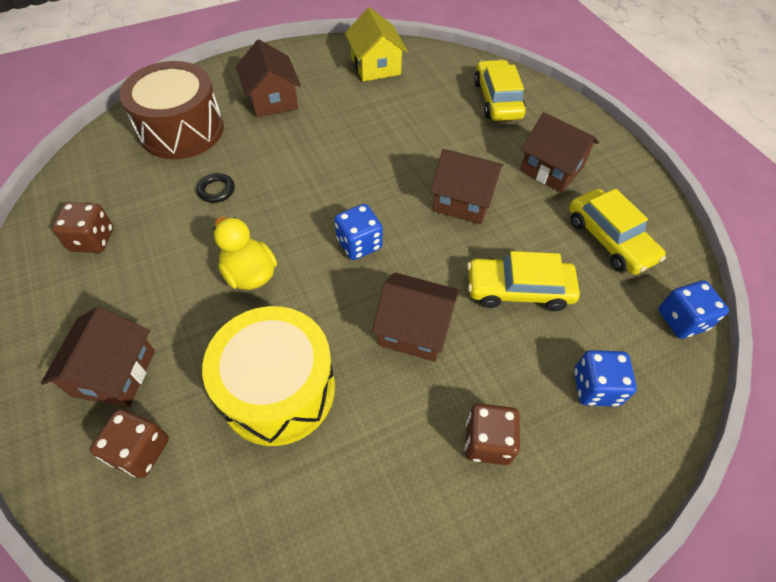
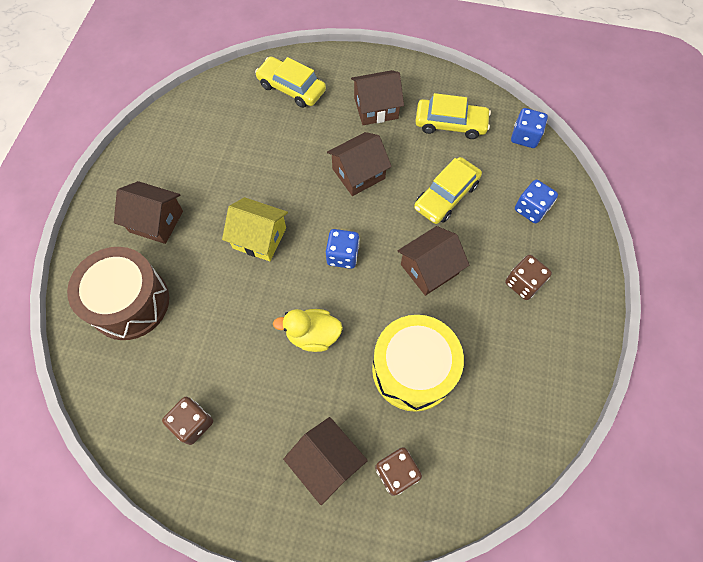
camera: 50 degrees left, 10 degrees up
black ring [197,173,235,203] -> none
yellow house [345,7,408,82] -> yellow house moved to [222,197,288,261]

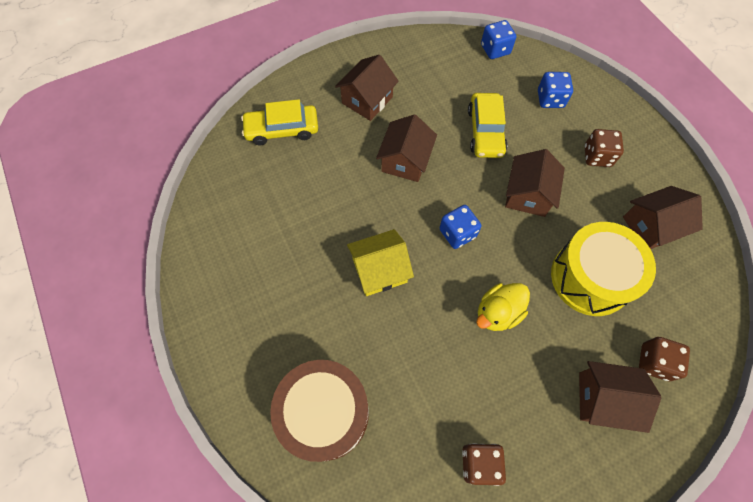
camera: 40 degrees left, 0 degrees up
brown house [114,181,183,244] -> brown house moved to [623,186,703,249]
yellow car [415,93,491,139] -> none

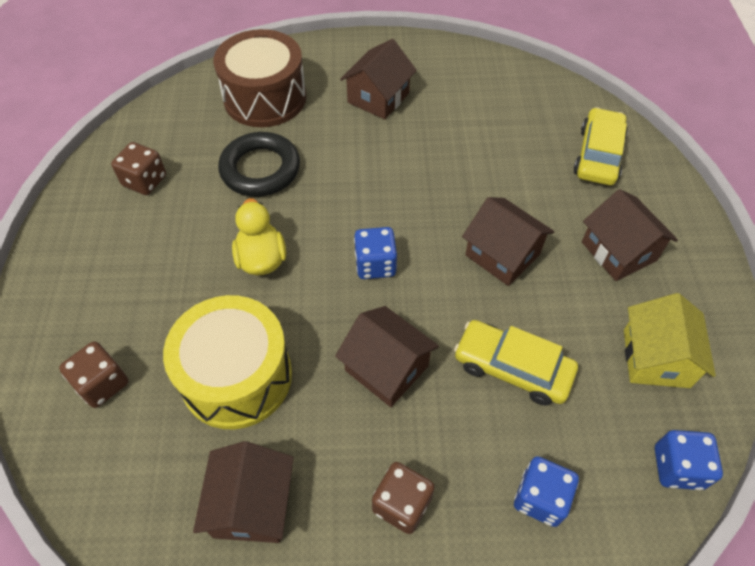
camera: 115 degrees right, 10 degrees down
yellow house [347,229,414,296] -> yellow house moved to [624,293,716,388]
brown house [579,361,661,433] -> brown house moved to [340,39,417,119]
none -> black ring [218,132,300,197]

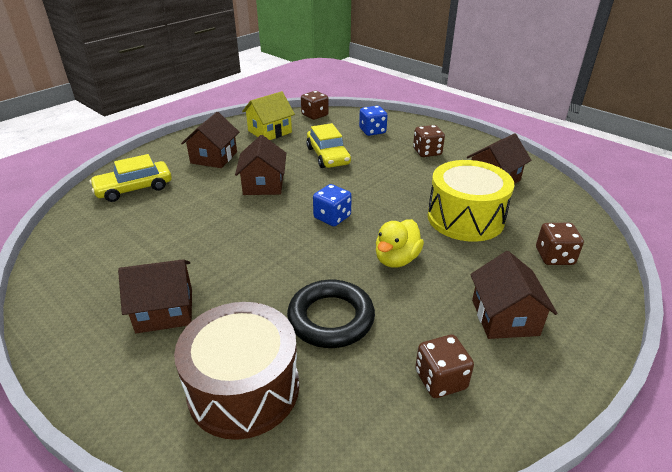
camera: 135 degrees left, 20 degrees down
brown house [335,306,439,407] -> brown house moved to [470,251,557,339]
blue dice [655,430,723,490] -> brown dice [301,91,329,120]

